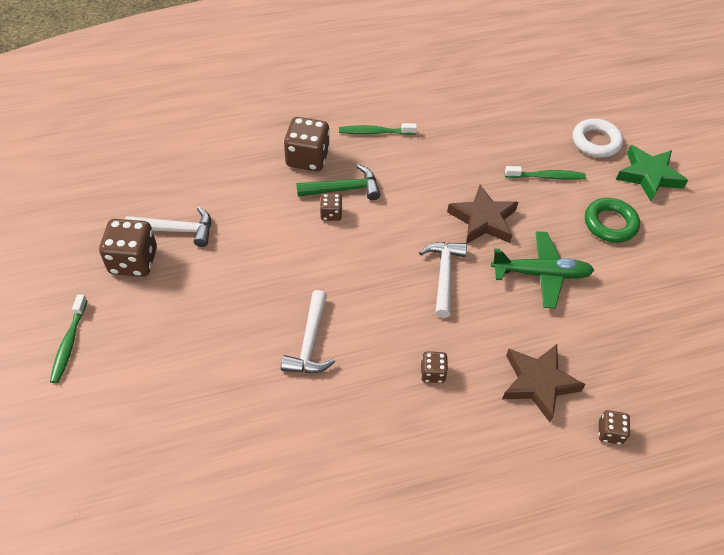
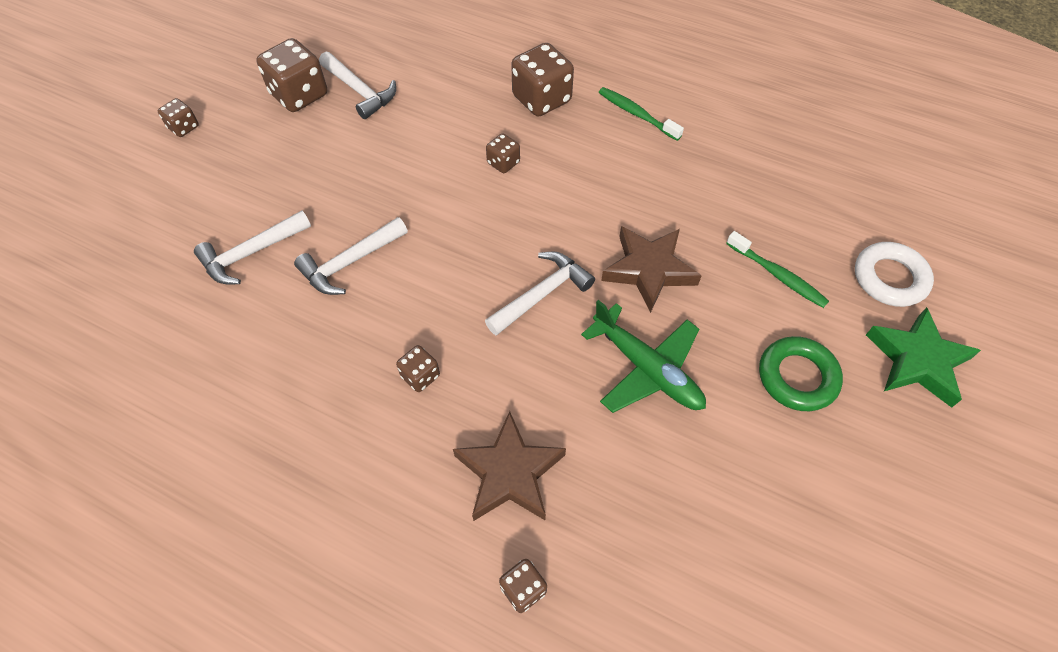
camera: 45 degrees right, 5 degrees up
green toothbrush [50,294,87,383] -> brown dice [158,98,199,137]
green hammer [297,164,380,200] -> none
none -> white hammer [194,210,311,285]

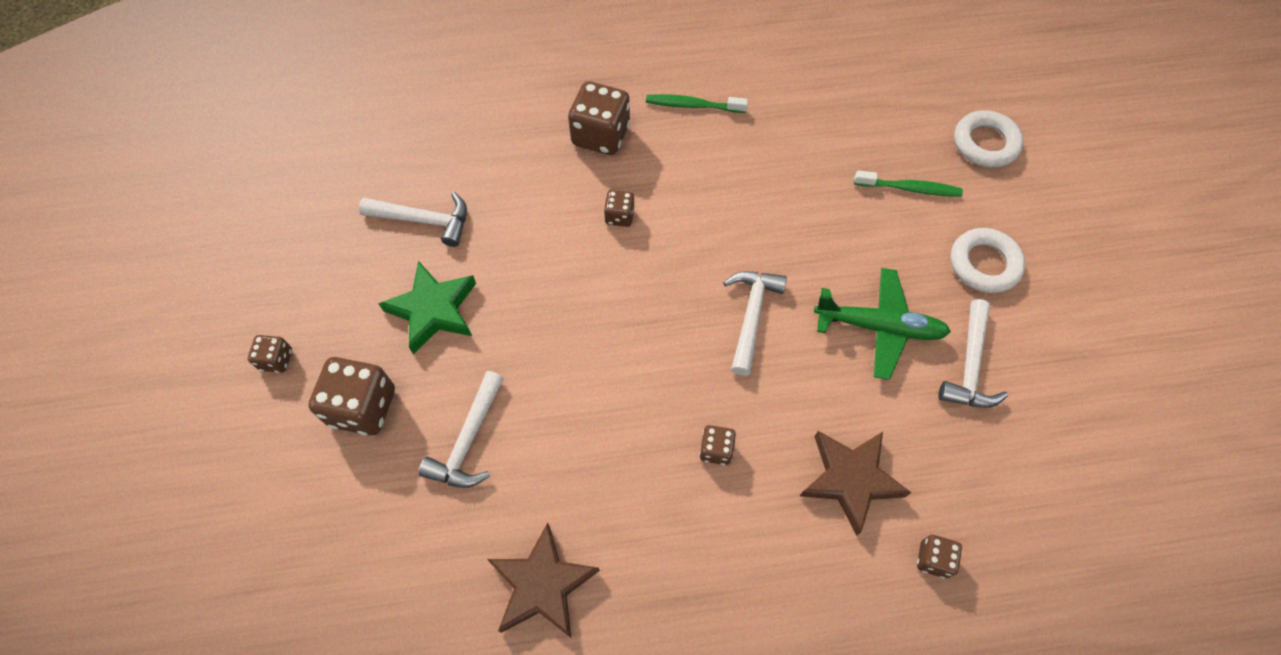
camera: 35 degrees left, 5 degrees up
brown dice [256,38,327,112] -> brown dice moved to [308,357,395,435]
white hammer [294,217,408,295] -> white hammer moved to [939,299,1008,408]
brown star [601,226,702,313] -> brown star moved to [487,523,600,638]
green ring [759,336,843,411] -> white ring [951,228,1025,293]
green star [866,307,981,408] -> green star moved to [378,261,476,354]

